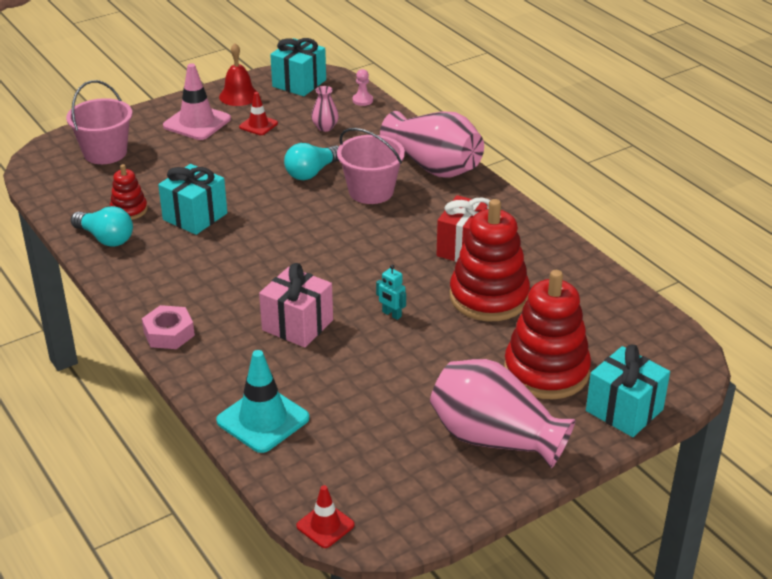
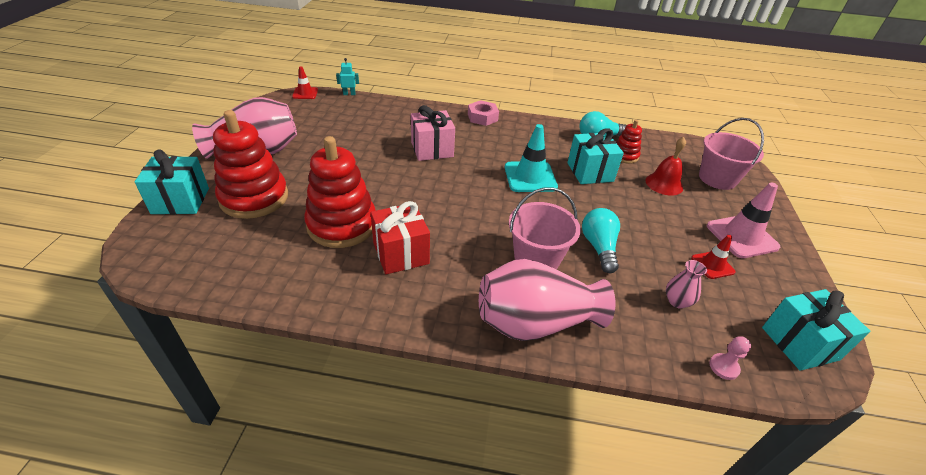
camera: 130 degrees right, 5 degrees up
turquoise traffic cone [216,350,309,453] -> turquoise traffic cone moved to [505,124,558,192]
red bell [219,43,257,106] -> red bell moved to [646,137,686,196]
turquoise robot [376,265,406,320] -> turquoise robot moved to [336,58,359,95]

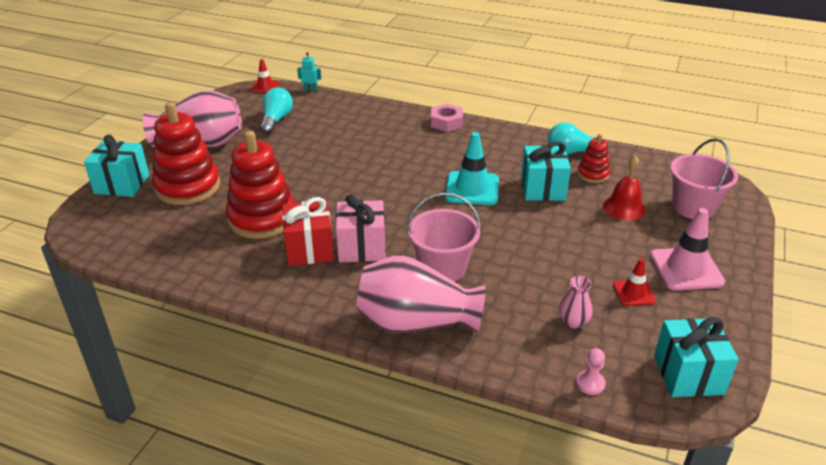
camera: 15 degrees right, 5 degrees down
pink gift [411,105,455,161] -> pink gift moved to [336,194,385,262]
turquoise light bulb [582,208,620,273] -> turquoise light bulb moved to [260,87,293,134]

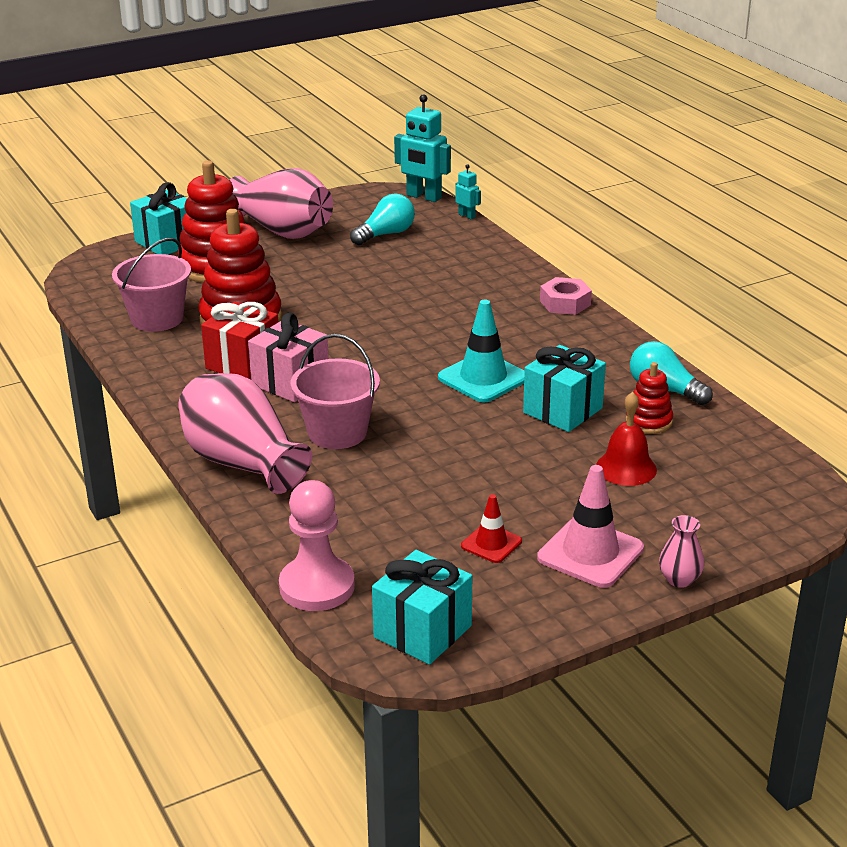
camera: 40 degrees right, 5 degrees down
red traffic cone [251,59,279,93] -> turquoise robot [394,94,451,202]
pink vase [559,276,593,328] -> pink vase moved to [659,515,704,588]
pink pawn [576,348,606,395] -> pink pawn [279,480,355,611], size x2.14
pink bucket [670,138,738,219] -> pink bucket moved to [112,238,191,332]

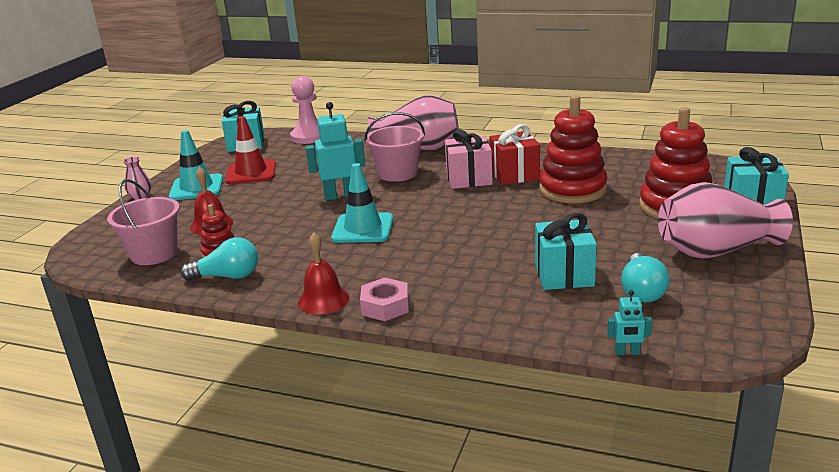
camera: 140 degrees right, 5 degrees down
pink bucket [112,238,191,332] -> pink bucket moved to [107,179,180,265]
turquoise robot [394,94,451,202] -> turquoise robot moved to [306,102,365,201]
red traffic cone [461,494,522,563] -> red traffic cone [225,116,276,184], size x1.75
turquoise gift [523,345,606,432] -> turquoise gift moved to [535,213,597,290]
pink traffic cone [537,465,644,588] -> turquoise traffic cone [169,130,223,200]
none -> red bell [298,233,349,315]

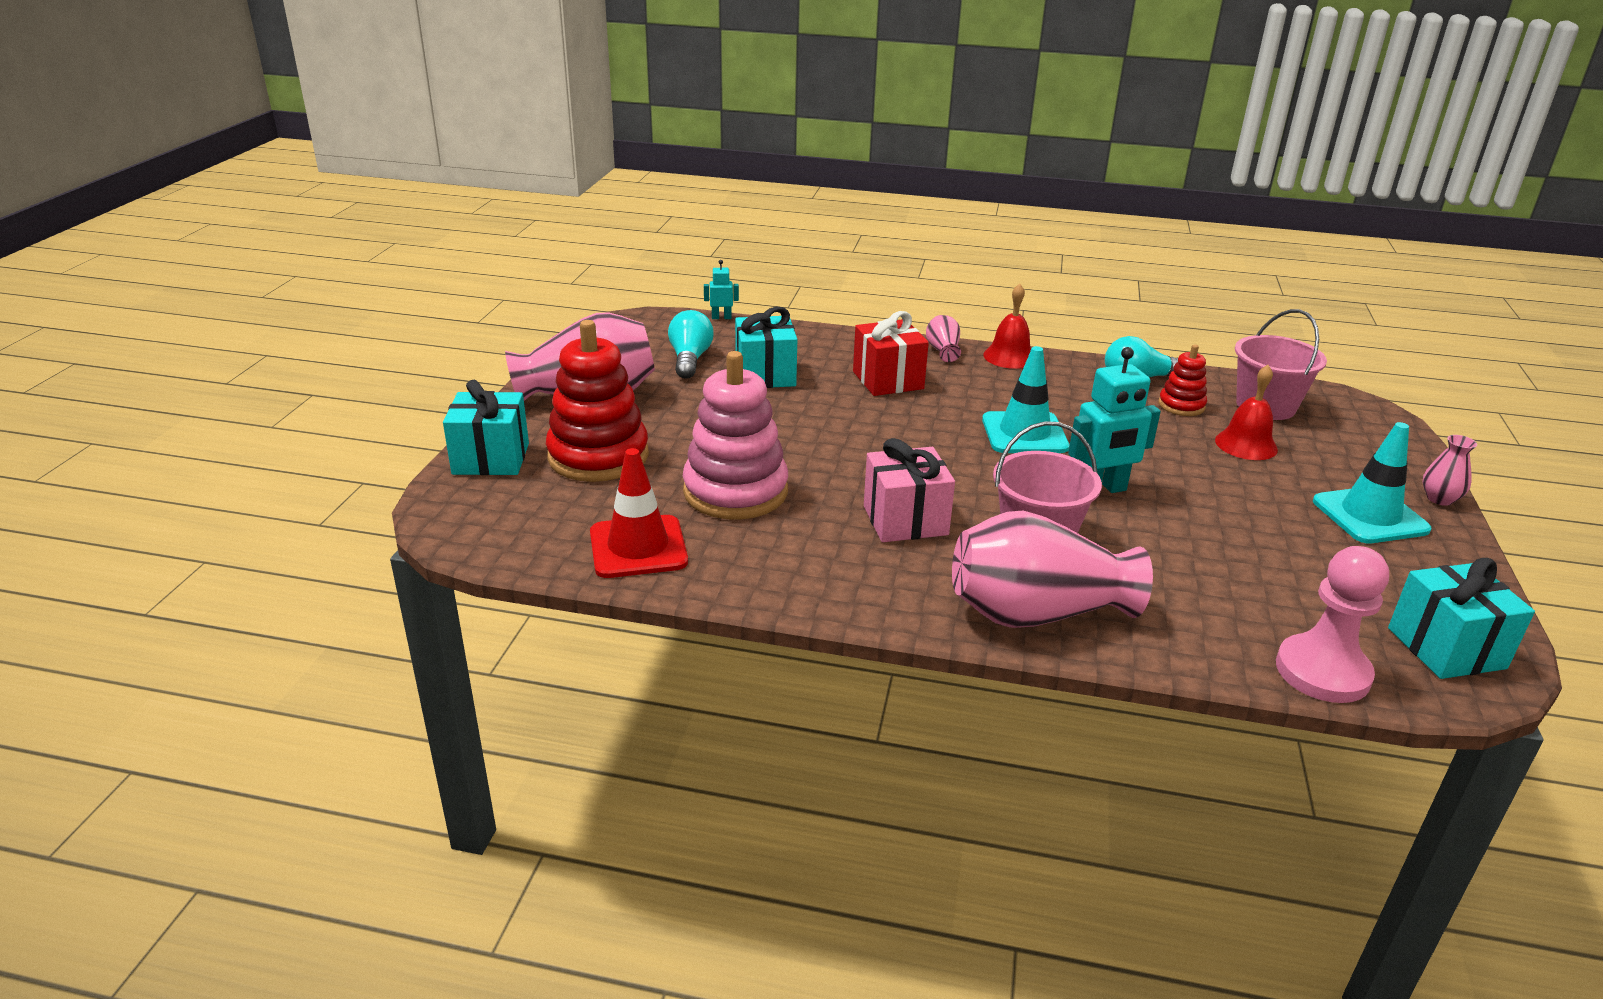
camera: 170 degrees right, 5 degrees up
red traffic cone [225,116,276,184] -> red traffic cone moved to [590,448,688,578]
pink nut [360,278,409,321] -> pink vase [926,315,961,362]
red gift [489,124,540,185] -> red gift moved to [853,311,929,396]
red stacking toy [539,95,608,203] -> pink stacking toy [683,351,788,520]

